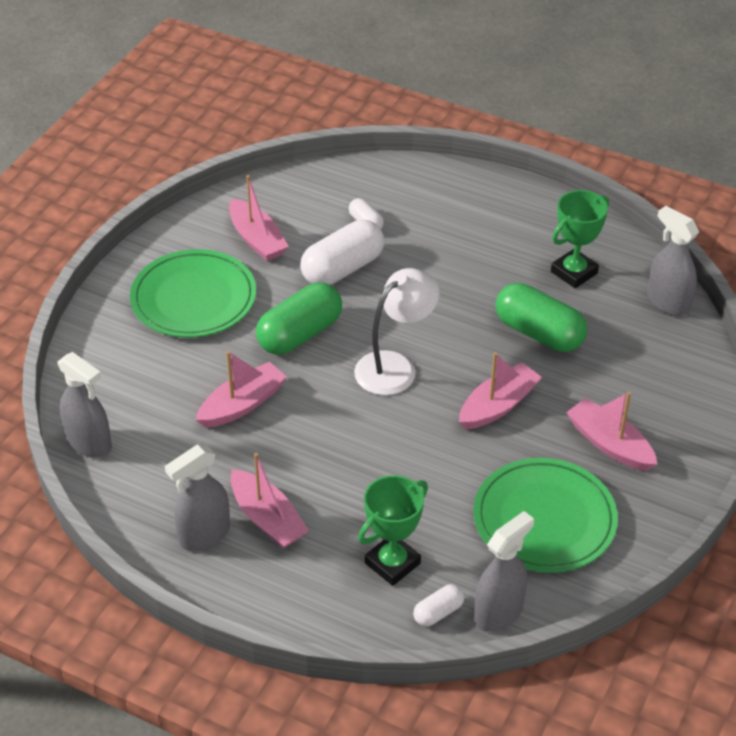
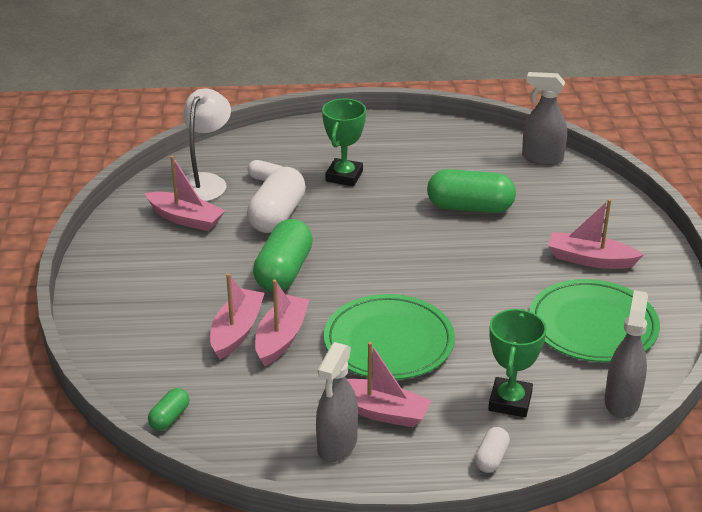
camera: 30 degrees left, 10 degrees down
grey spray bottle [58,352,112,458] -> green capsule [148,388,189,430]
green plate [130,249,256,338] -> green plate moved to [324,294,455,380]
white lamp [354,268,439,395] -> white lamp moved to [183,89,231,201]
white capsule [413,584,464,627] -> white capsule moved to [475,427,510,473]
pink boat [459,352,542,430] -> pink boat moved to [210,273,264,360]
green trophy [551,190,609,288] -> green trophy moved to [322,99,366,186]

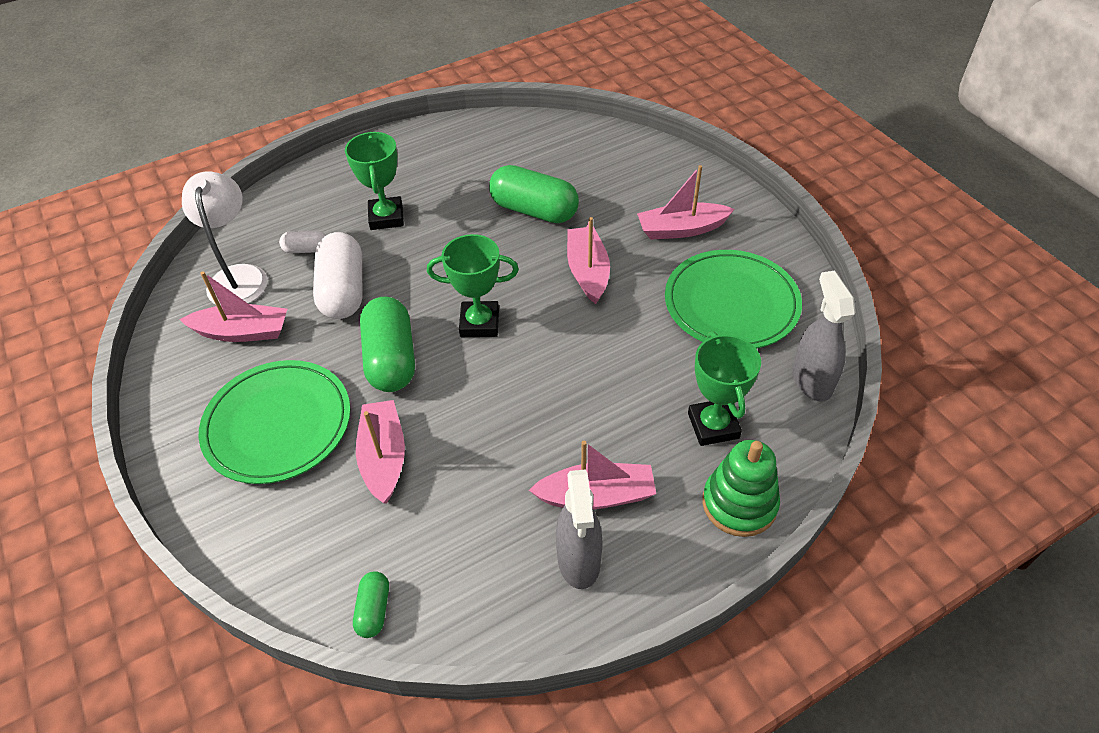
camera: 25 degrees left, 15 degrees up
pink boat [255,280,309,366] -> pink boat moved to [567,217,610,304]
green plate [324,294,455,380] -> green plate moved to [199,360,351,484]
green capsule [427,169,516,213] -> green capsule turned 45 degrees clockwise [489,165,579,223]
white capsule [475,427,510,473] -> green stacking toy [702,440,780,537]
grey spray bottle [522,72,567,165] -> none
none -> green trophy [427,234,519,337]

